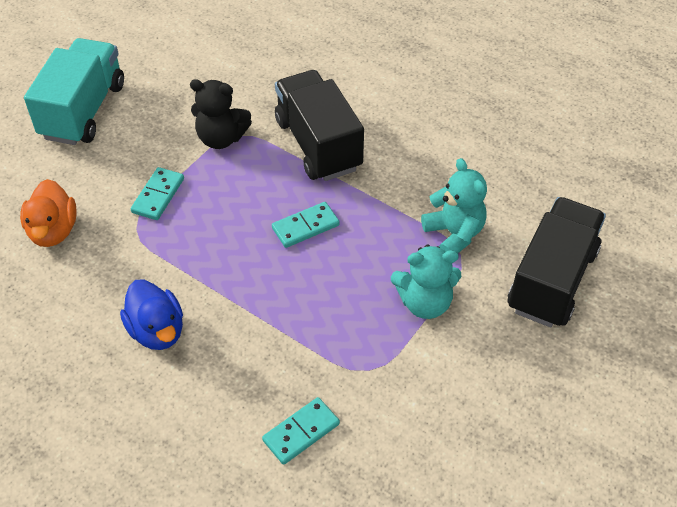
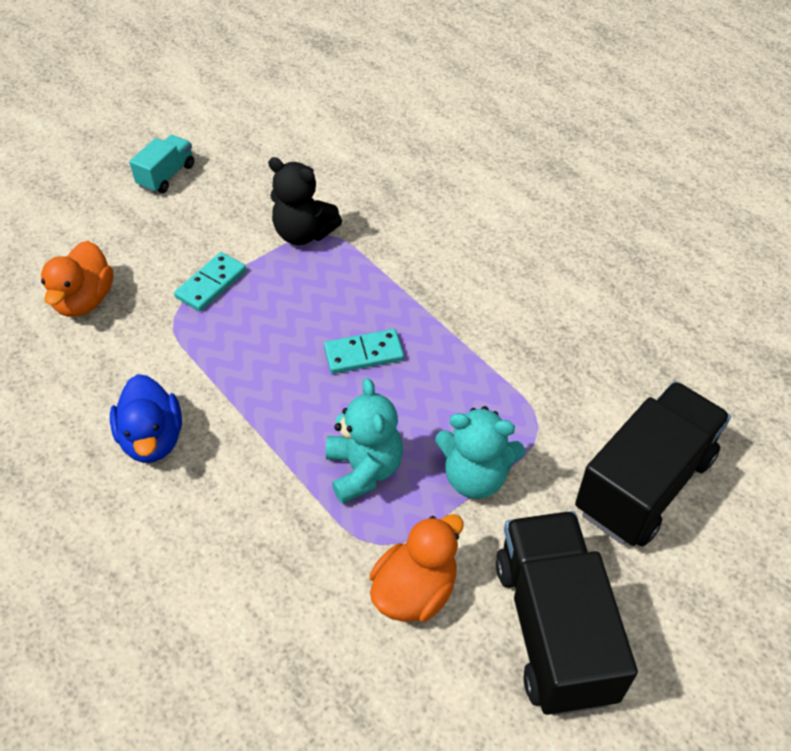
camera: 15 degrees right, 0 degrees up
turquoise truck [24,38,124,145] -> turquoise truck [129,135,194,193], size x0.50
turquoise domino [262,397,340,465] -> none
black truck [275,70,364,181] -> black truck moved to [496,511,638,716]
turquoise teddy bear [421,158,487,253] -> turquoise teddy bear moved to [326,378,403,504]
none -> orange duck [370,514,463,622]

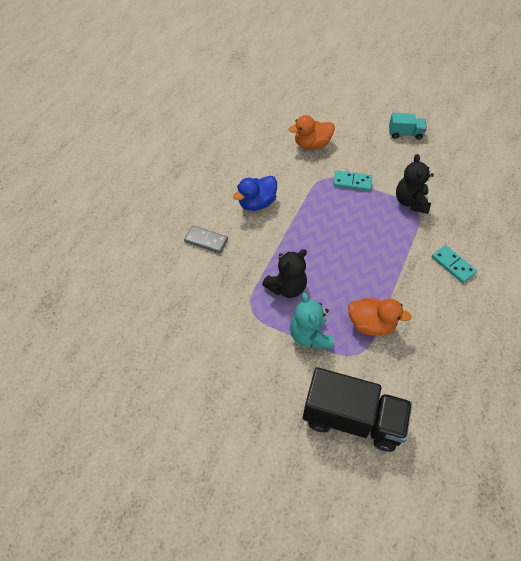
camera: 65 degrees right, 5 degrees up
turquoise domino [324,329,404,374] -> turquoise domino moved to [432,245,477,283]
turquoise teddy bear [326,378,403,504] -> black teddy bear [262,249,307,298]
orange duck [370,514,463,622] -> orange duck moved to [348,298,412,336]
black truck [496,511,638,716] -> none
none -> grey domino [184,226,228,254]

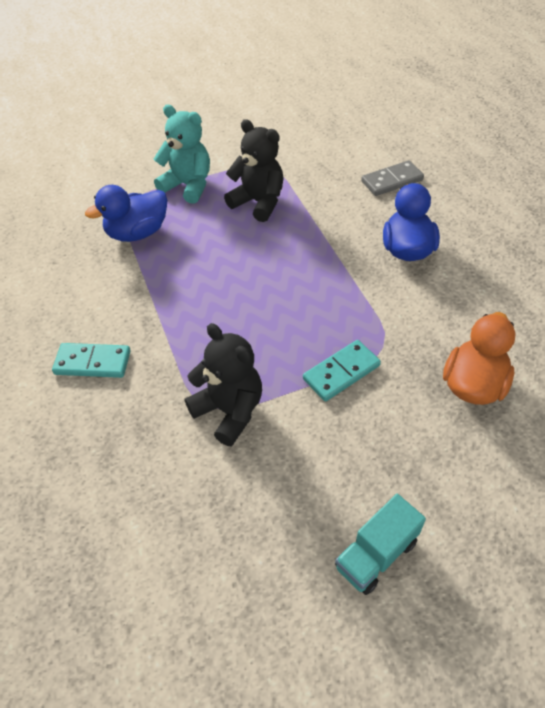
camera: 135 degrees right, 5 degrees down
black teddy bear [262,249,307,298] -> black teddy bear turned 120 degrees clockwise [224,119,284,222]
black truck [303,367,412,452] -> none
orange duck [348,298,412,336] -> blue duck [85,185,167,242]

